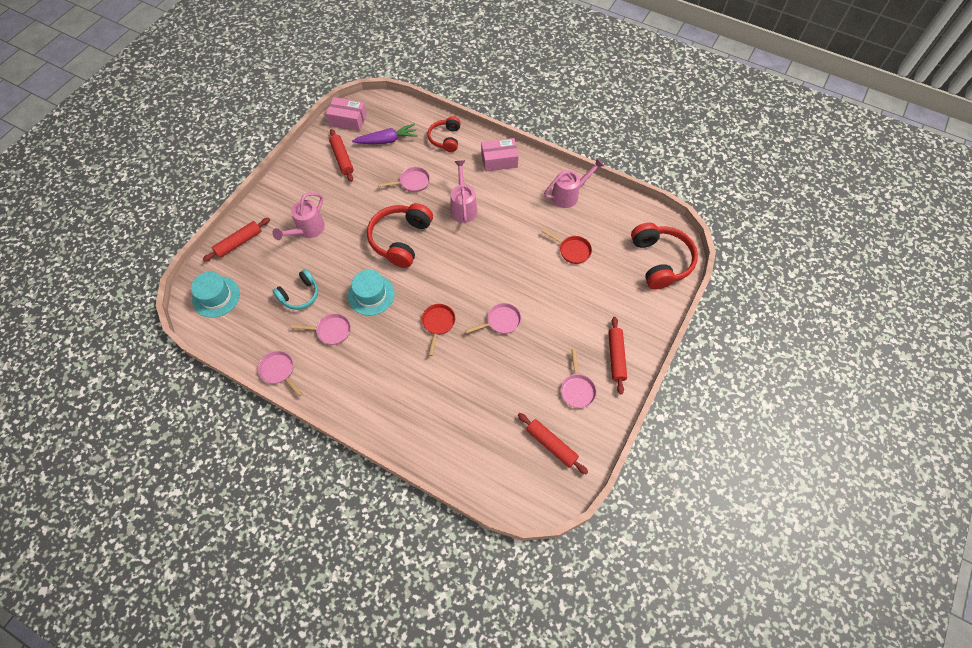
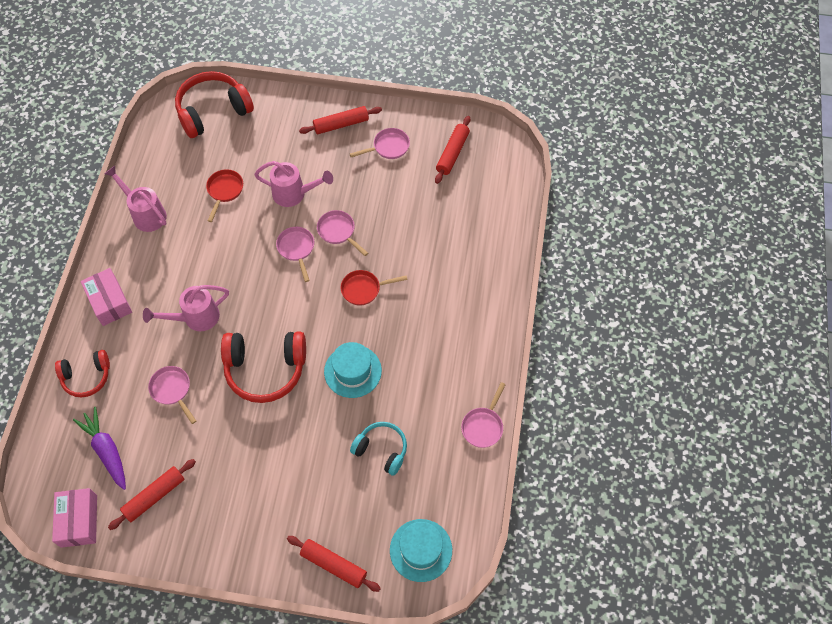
camera: 110 degrees left, 0 degrees up
pink watering can [273,192,325,240] -> pink watering can moved to [254,161,333,207]
pink pan [291,313,351,345] -> pink pan moved to [276,227,314,282]

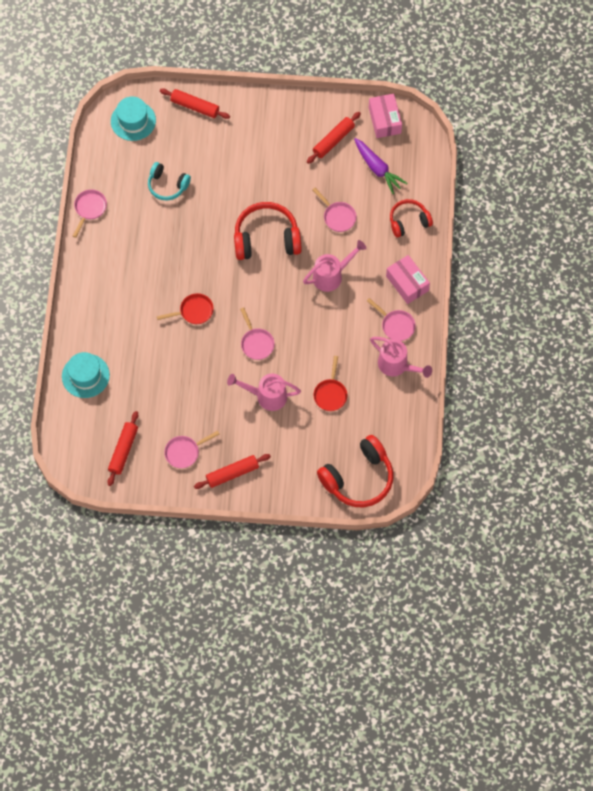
camera: 175 degrees right, 5 degrees up
pink pan [317,210,368,256] -> pink pan moved to [367,298,416,341]
turquoise hat [324,342,382,398] -> turquoise hat moved to [62,352,110,398]

